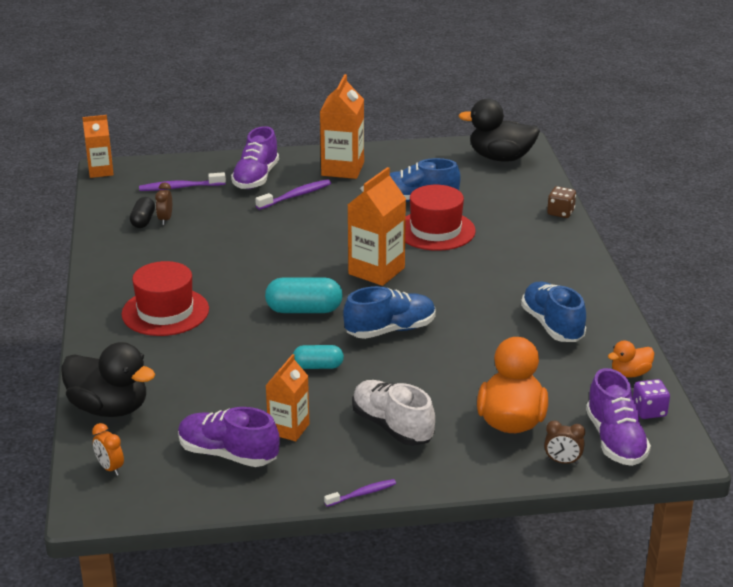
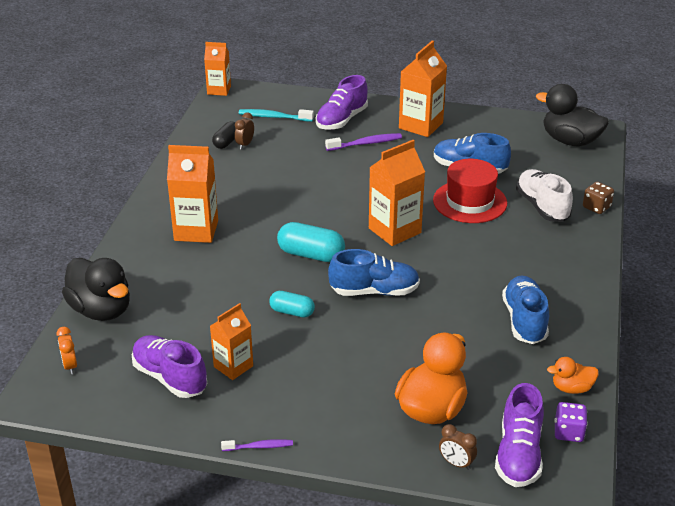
camera: 20 degrees right, 5 degrees up
red hat [122,261,209,336] -> orange carton [167,145,218,243]
purple toothbrush [139,172,226,191] -> turquoise toothbrush [239,109,314,122]
white shoe [352,380,435,446] -> white shoe moved to [516,169,573,222]

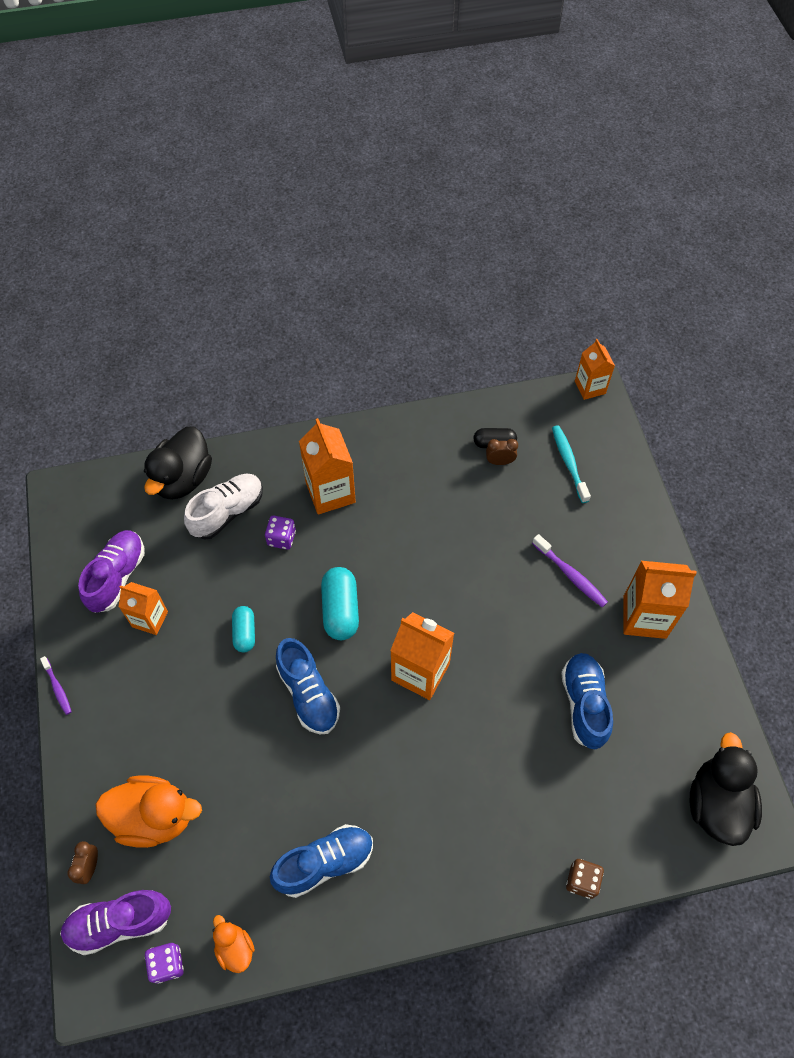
camera: 65 degrees right, 25 degrees up
orange clock [56,327,77,374] -> none
purple shoe [316,75,368,130] -> none
red hat [433,159,507,223] -> none
white shoe [516,169,573,222] -> white shoe moved to [184,474,263,539]
none -> purple dice [265,516,296,550]

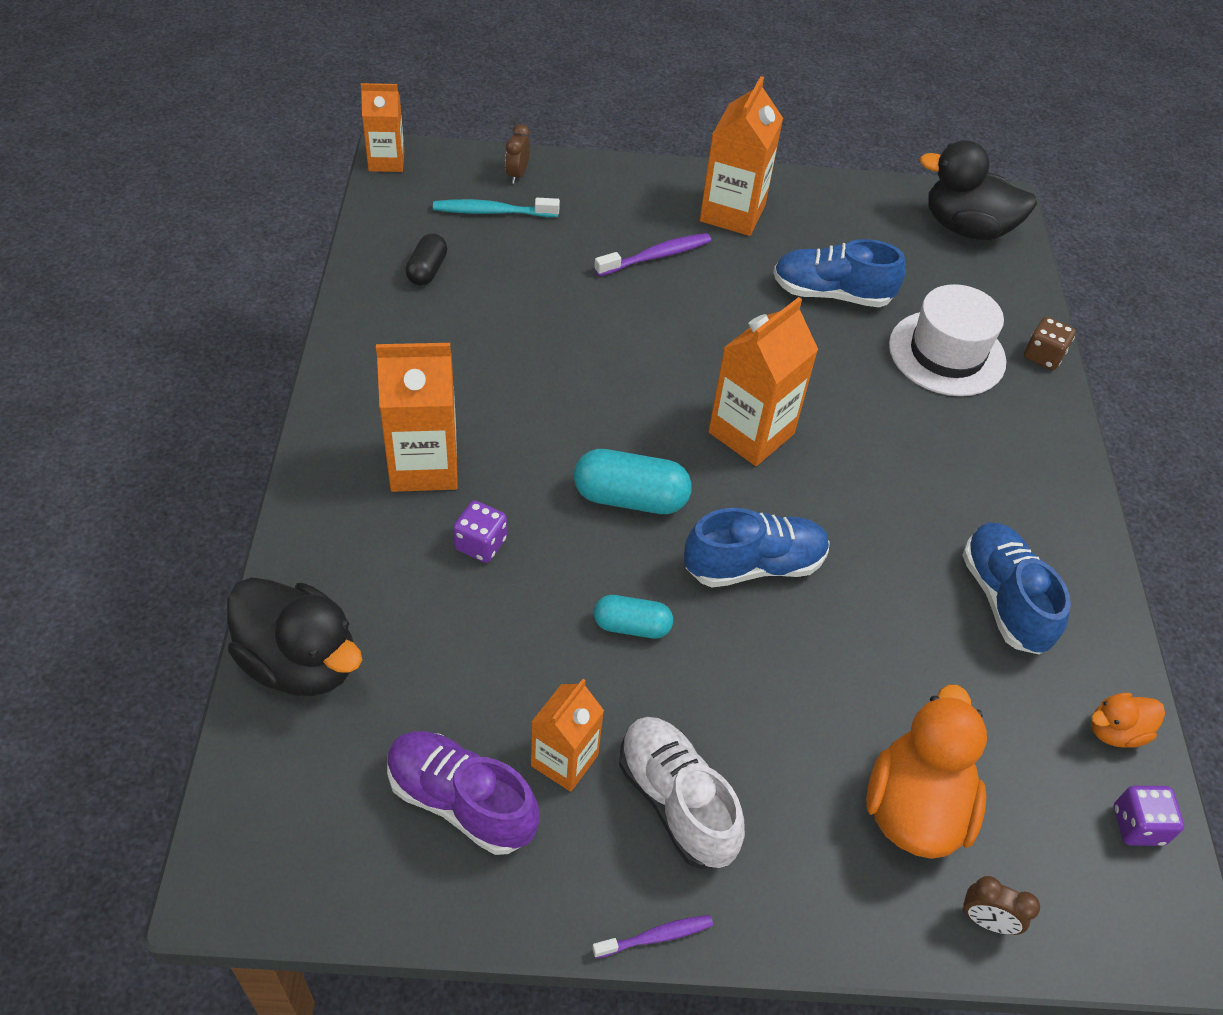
camera: 80 degrees left, 10 degrees down
purple shoe [60,890,171,955] -> none
white shoe [184,474,263,539] -> white shoe moved to [619,717,745,869]
brown clock [486,439,518,465] -> brown clock moved to [505,124,530,184]
none -> white hat [889,284,1006,396]

